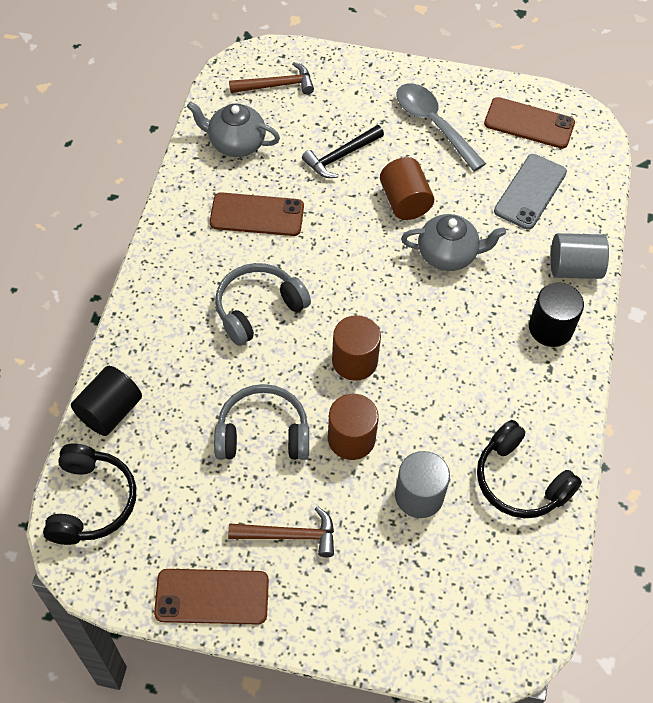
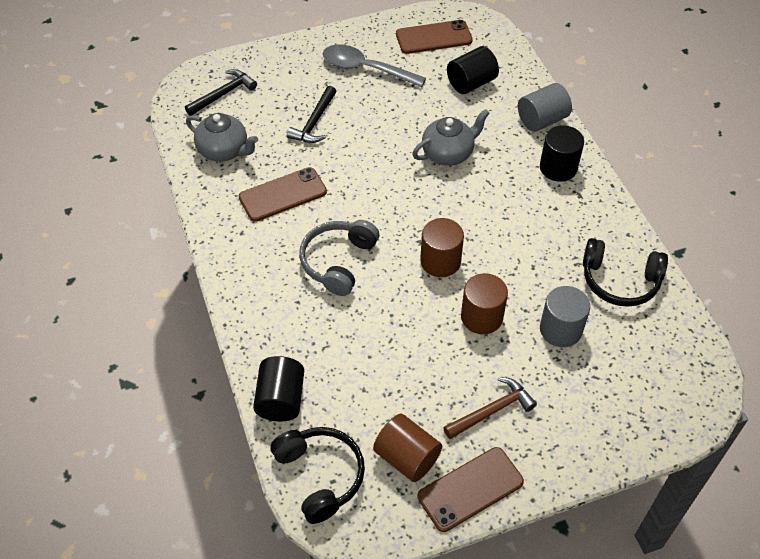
camera: 30 degrees left, 5 degrees down
grey teapot [187,101,280,157] -> grey teapot turned 135 degrees counterclockwise [186,113,258,162]
grey headphones [214,384,309,460] -> none
brown hammer [229,62,314,94] -> black hammer [185,69,257,116]
brown cylinder [380,157,434,220] -> brown cylinder moved to [373,414,442,482]
grey phone [494,154,567,230] -> black cylinder [447,46,499,94]

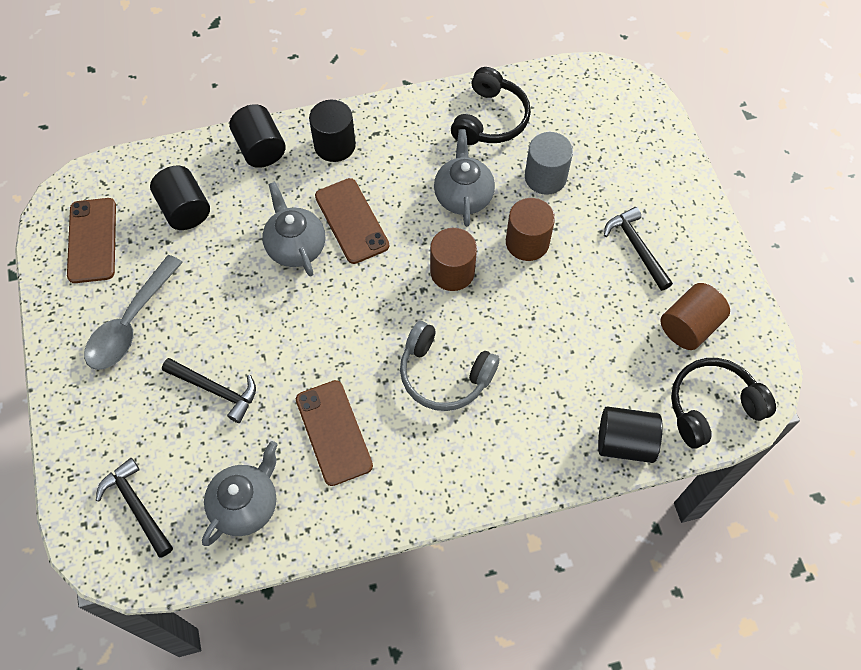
camera: 85 degrees left, 10 degrees up
brown phone [418,447,524,532] -> brown phone moved to [315,178,389,264]
brown hammer [443,377,537,439] -> black hammer [604,207,673,291]
grey cylinder [518,83,572,132] -> black cylinder [229,104,286,168]
none -> grey teapot [434,129,495,227]

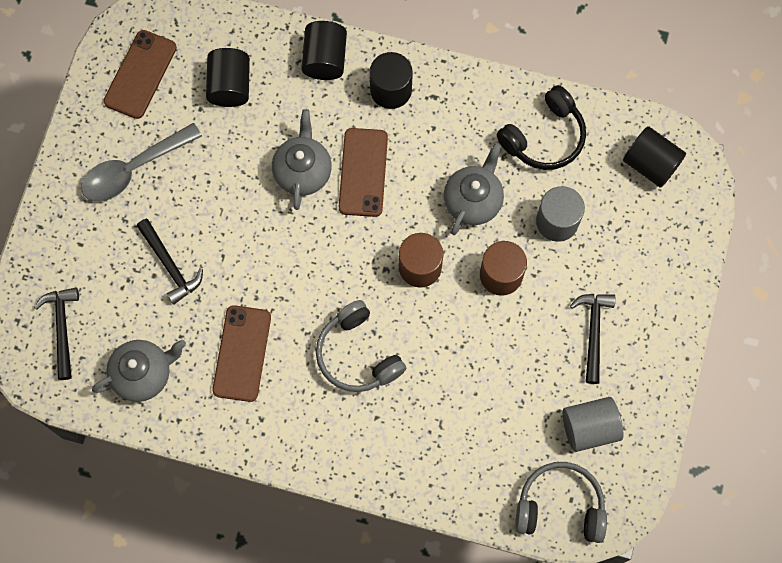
camera: 30 degrees right, 10 degrees up
black cylinder [598,406,663,463] -> black cylinder moved to [623,126,686,188]
brown cylinder [660,283,730,350] -> grey cylinder [562,397,624,452]
black headphones [671,358,776,449] -> grey headphones [515,462,607,543]

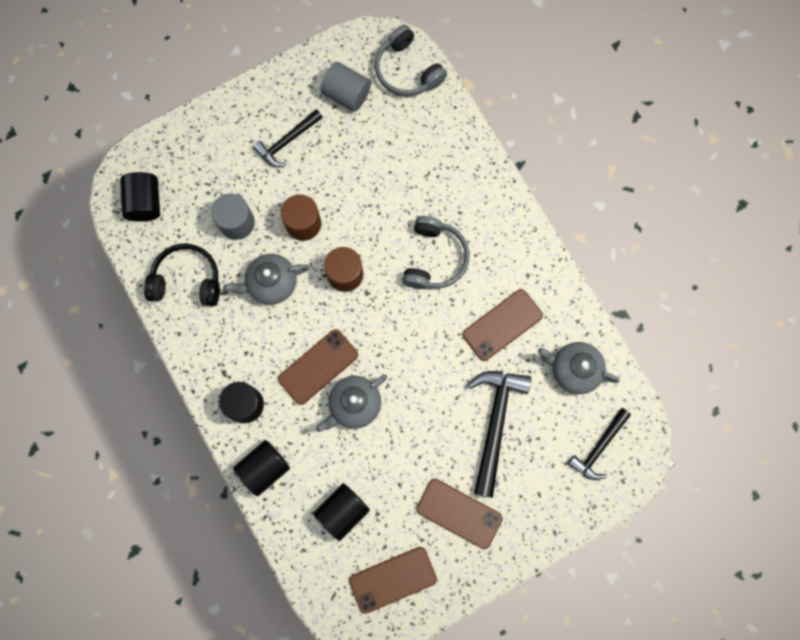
camera: 135 degrees left, 5 degrees up
grey spoon [81,123,202,201] -> brown phone [416,479,503,549]
black hammer [137,219,203,305] -> black hammer [468,371,531,498], size x1.60

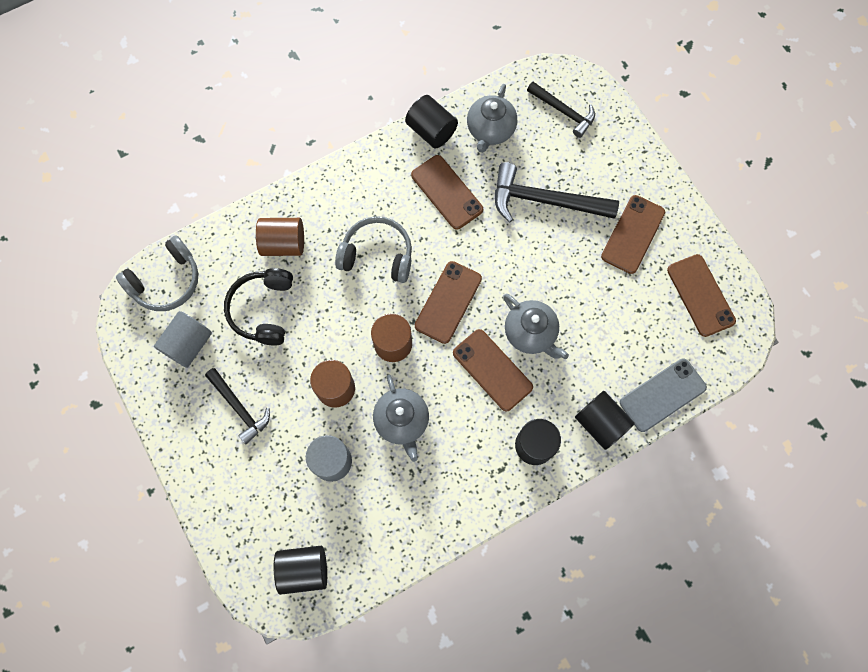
camera: 90 degrees left, 5 degrees down
black headphones [144,243,220,306] -> black headphones moved to [224,268,293,346]
black cylinder [313,483,370,541] -> black cylinder moved to [405,95,458,148]
none -> brown cylinder [256,218,304,256]
none -> brown phone [415,261,482,344]
none -> grey phone [620,358,707,432]

